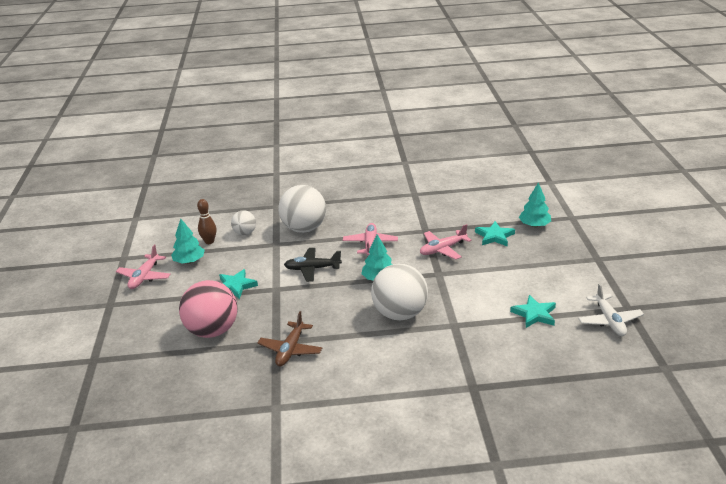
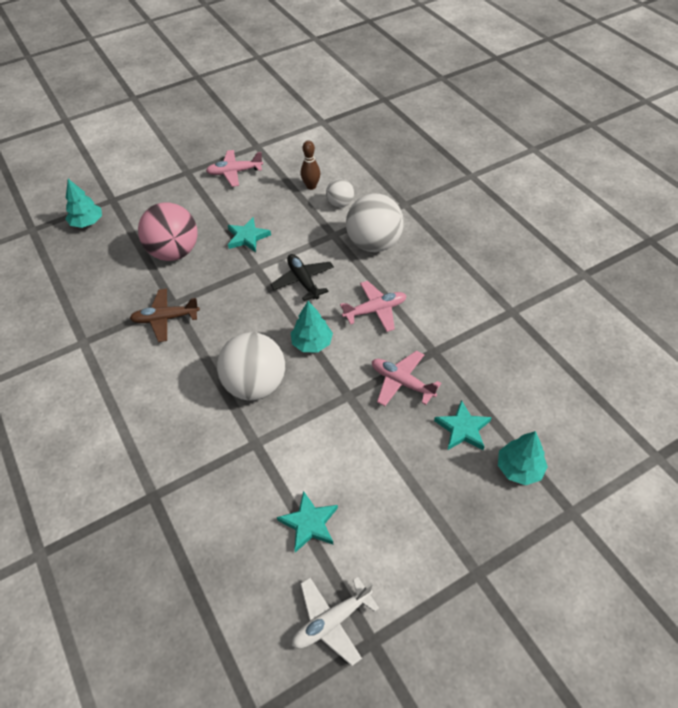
camera: 65 degrees right, 20 degrees up
turquoise tree [171,219,205,264] -> turquoise tree moved to [66,179,102,228]

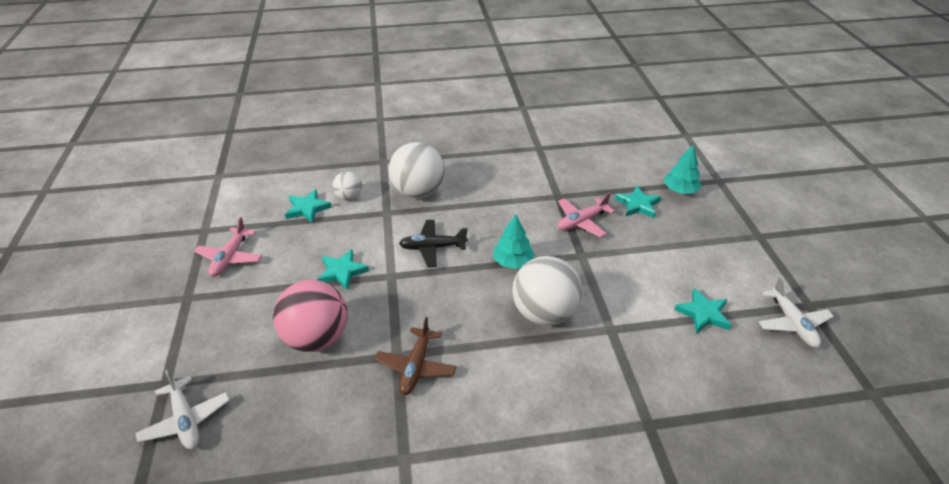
camera: 70 degrees left, 10 degrees down
turquoise tree [66,179,102,228] -> white plane [135,370,230,449]
brown bowling pin [301,140,320,190] -> turquoise star [285,189,332,223]
pink plane [340,281,407,332] -> none

